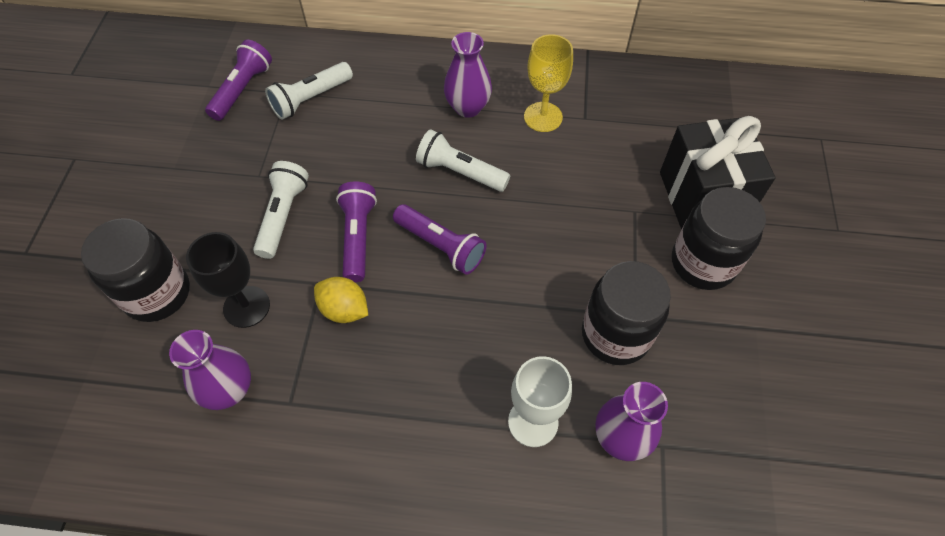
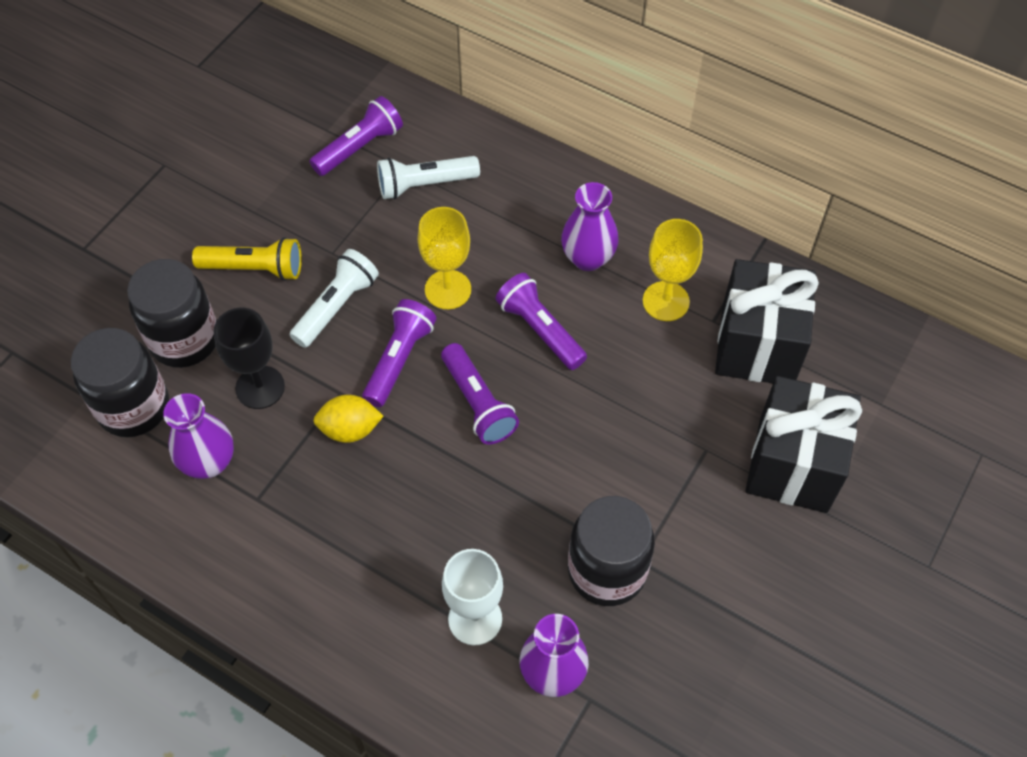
camera: 25 degrees right, 0 degrees up
yellow lemon [314,277,368,323] -> yellow lemon turned 60 degrees counterclockwise [313,395,383,443]
white flashlight [416,129,510,192] -> purple flashlight [495,273,587,370]
black jar [672,187,766,290] -> black jar moved to [71,328,169,437]
none -> yellow flashlight [192,237,302,281]
none -> yellow goblet [418,207,471,309]
none -> black gift [715,259,819,383]

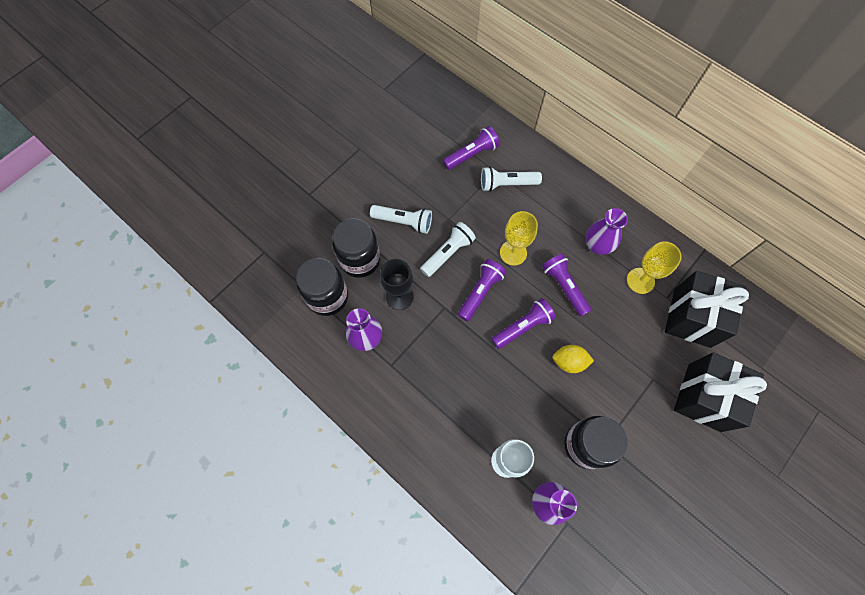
camera: 10 degrees right, 10 degrees up
yellow flashlight [192,237,302,281] -> white flashlight [370,205,432,234]
yellow lemon [313,395,383,443] -> yellow lemon moved to [553,345,594,373]
purple flashlight [441,343,519,445] -> purple flashlight turned 105 degrees counterclockwise [492,298,556,349]

